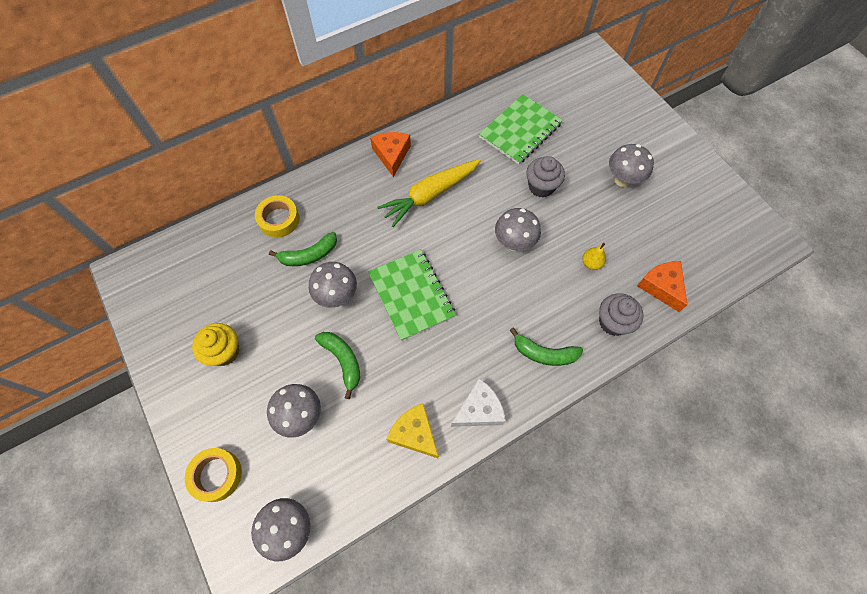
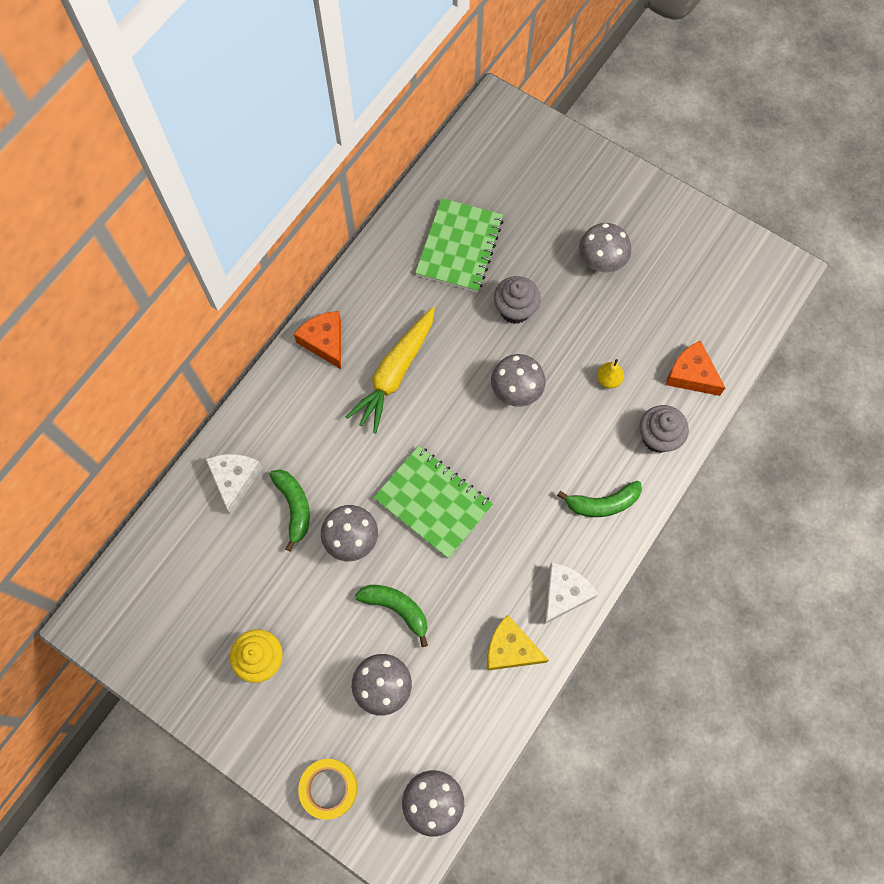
camera: 25 degrees left, 5 degrees up
yellow tape [255,195,300,237] -> white cheese [206,454,263,515]
green banana [269,232,337,266] -> green banana turned 60 degrees counterclockwise [270,470,310,552]

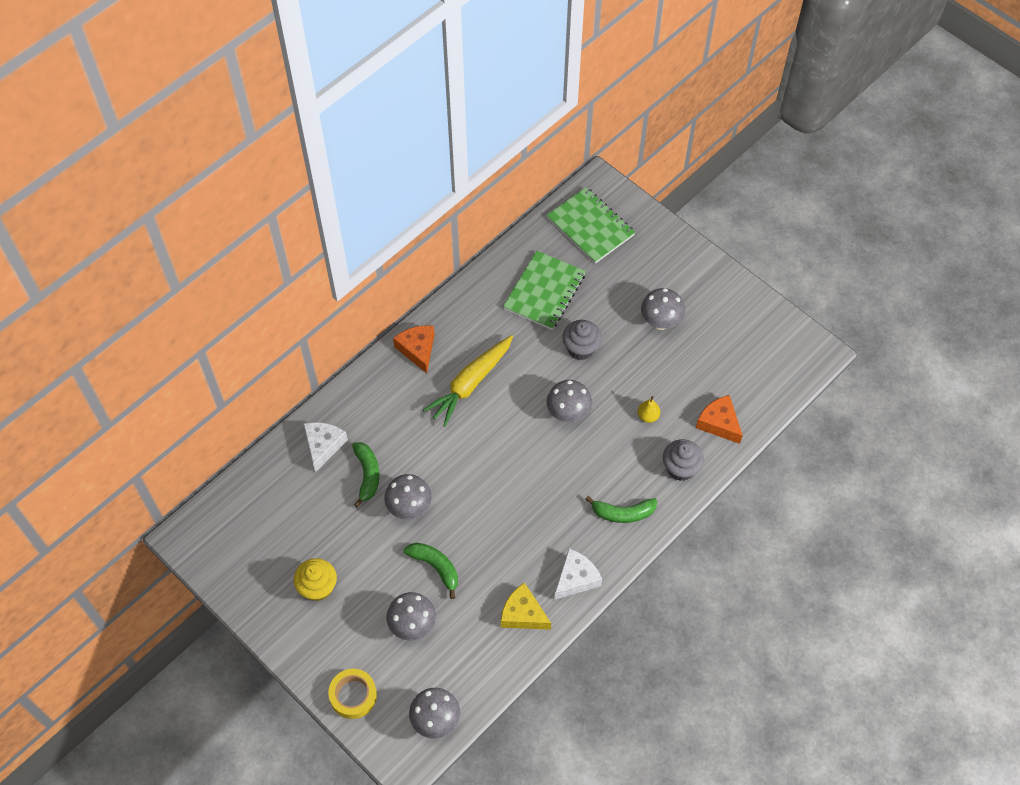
camera: 10 degrees right, 10 degrees down
green notebook [373,446,493,558] -> green notebook moved to [546,187,635,264]

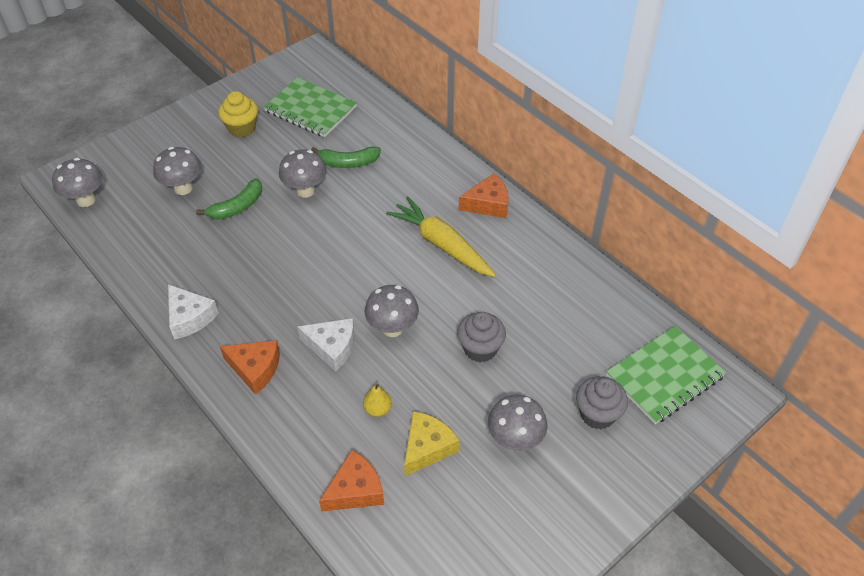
camera: 95 degrees right, 10 degrees down
white cheese [304,422,348,473] -> white cheese moved to [297,318,355,372]
yellow tape [328,669,377,719] -> none
yellow cheese [501,582,551,630] -> yellow cheese moved to [404,411,460,476]
green notebook [503,251,586,330] -> green notebook moved to [264,77,357,138]
green banana [585,496,657,523] -> orange cheese [220,340,280,395]
grey cupcake [663,439,704,481] -> grey cupcake moved to [576,376,628,429]

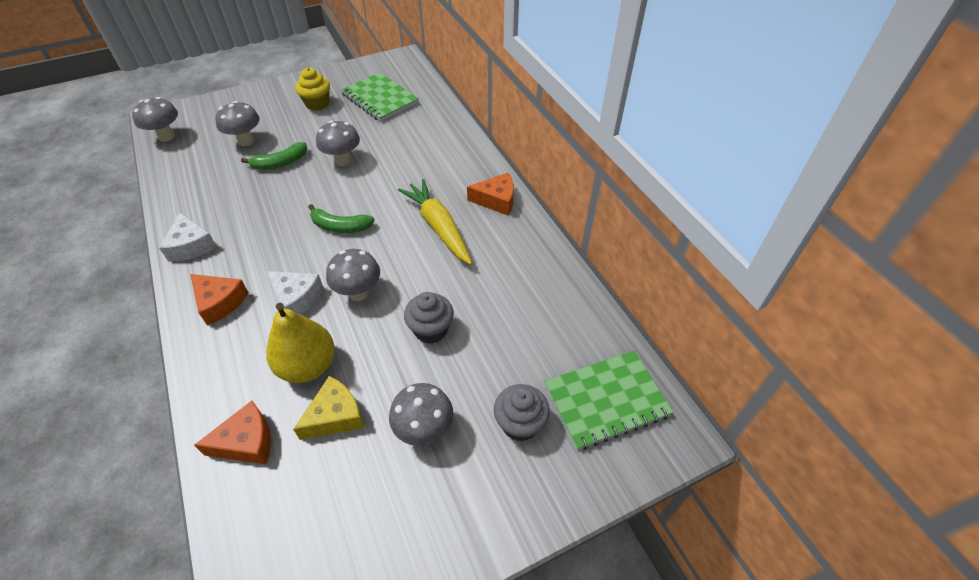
camera: 15 degrees right, 0 degrees up
green banana [311,146,381,168] -> green banana moved to [308,204,375,233]
yellow pear [363,384,392,417] -> yellow pear [266,303,335,383], size x2.21

